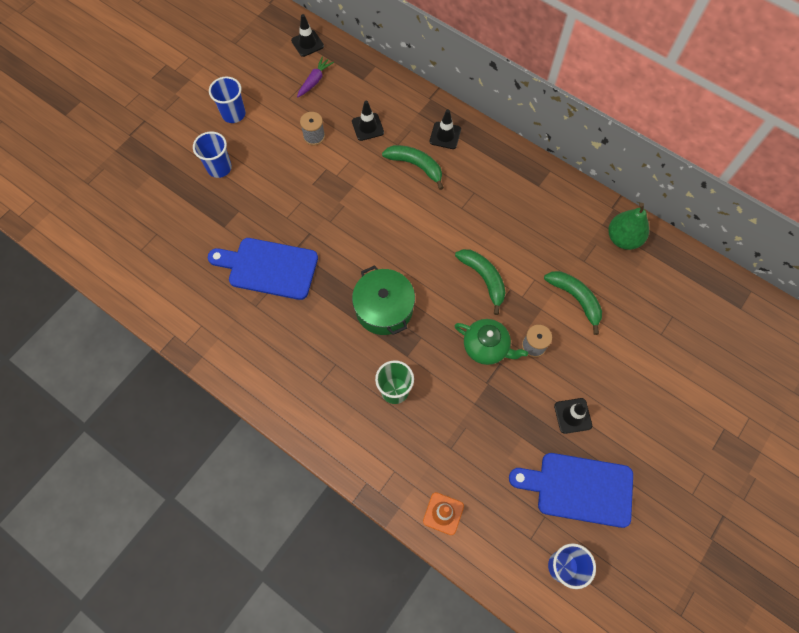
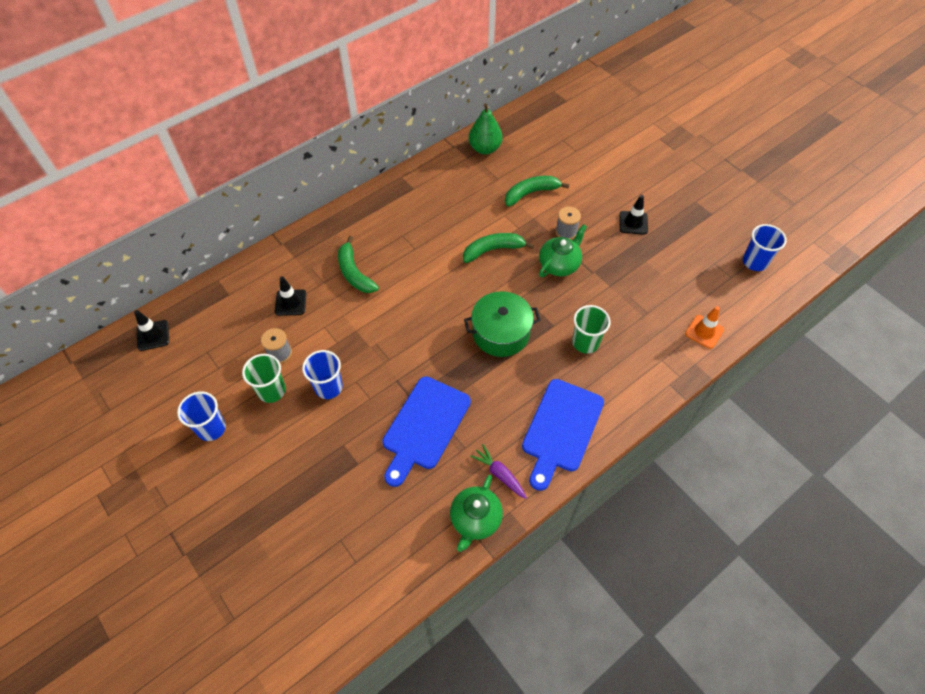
camera: 75 degrees left, 10 degrees down
blue cup [193,132,232,178] -> blue cup moved to [302,350,343,399]
purple carrot [297,56,334,97] -> purple carrot moved to [470,444,527,499]
green banana [382,145,444,190] -> green banana turned 75 degrees counterclockwise [338,236,379,293]
black traffic cone [430,109,461,149] -> none
blue cutting board [509,453,633,528] -> blue cutting board moved to [522,379,604,491]
none -> green cup [242,354,286,403]
none -> green teapot [450,475,503,552]

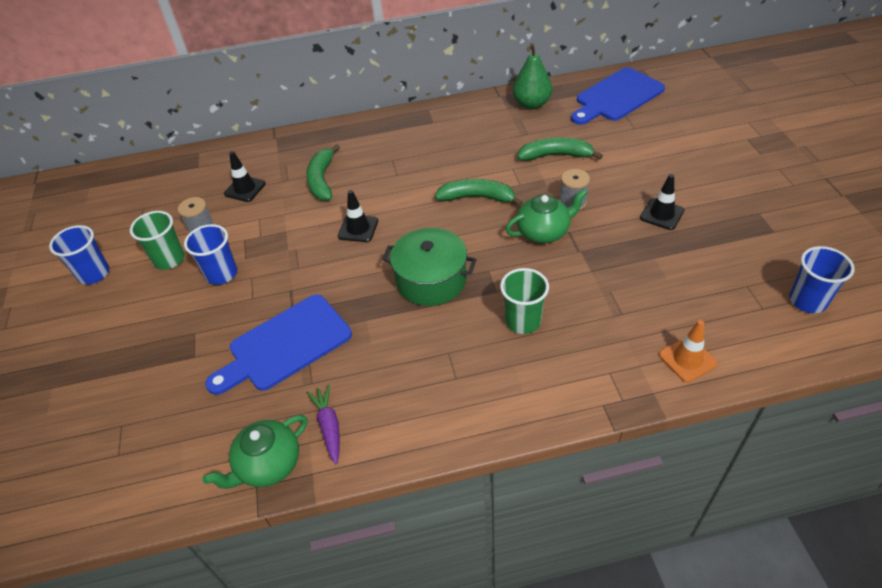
camera: 30 degrees right, 10 degrees down
black traffic cone [134,310,169,351] -> black traffic cone moved to [338,190,378,242]
blue cutting board [522,379,604,491] -> blue cutting board moved to [571,68,665,125]

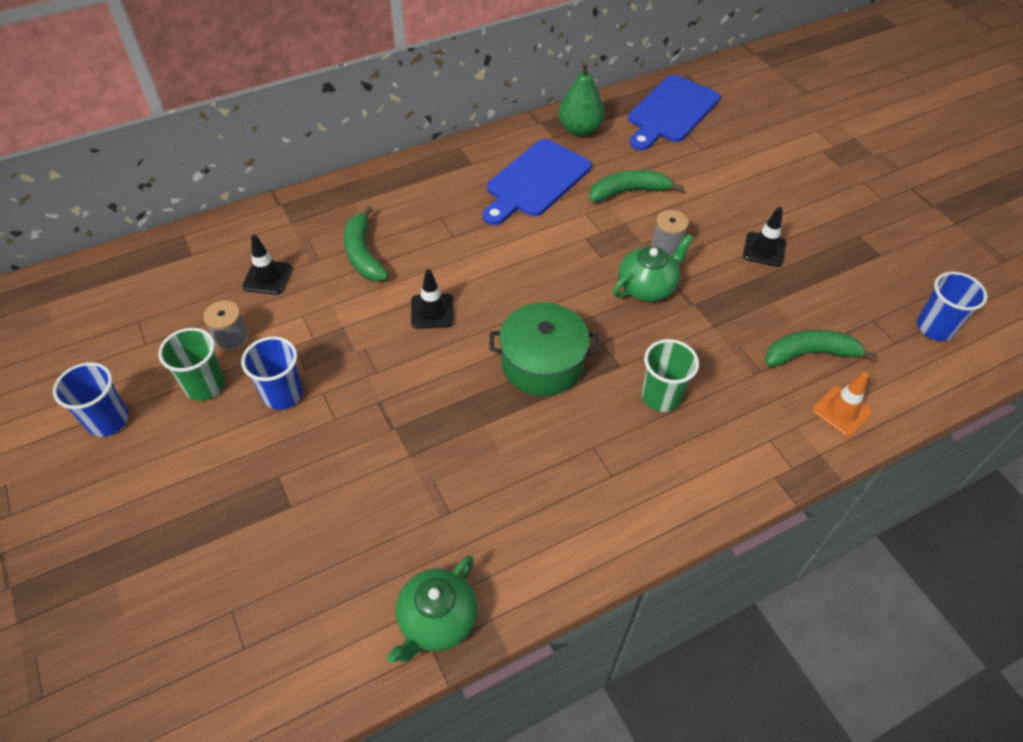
camera: 20 degrees left, 5 degrees up
blue cutting board [205,295,352,395] -> blue cutting board moved to [483,139,592,225]
purple carrot [307,384,340,464] -> none
green banana [435,179,523,206] -> green banana moved to [765,330,878,367]

